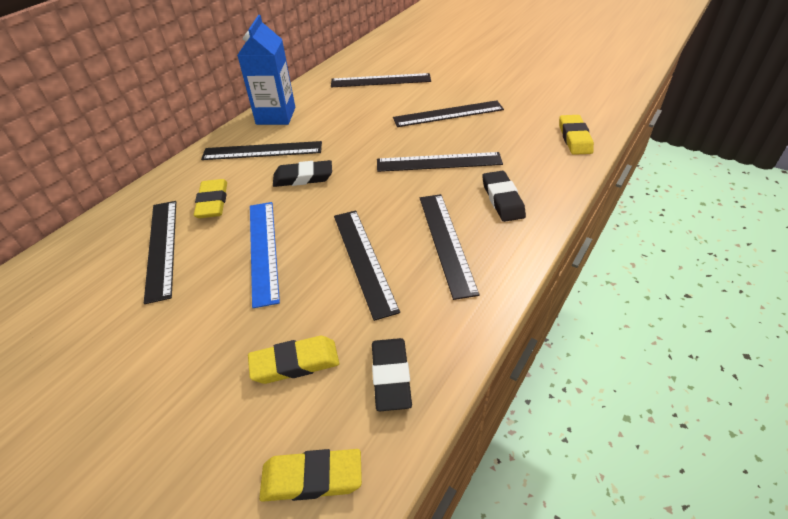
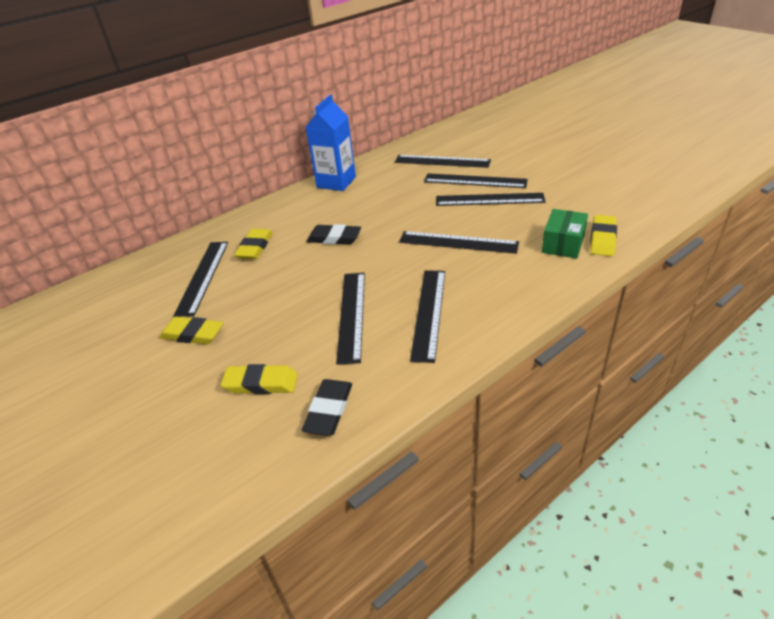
camera: 20 degrees right, 5 degrees down
black ruler [201,141,322,160] -> black ruler moved to [424,173,528,188]
blue ruler [250,202,280,308] -> none
yellow eraser [259,449,362,502] -> yellow eraser moved to [159,317,223,345]
black eraser [482,171,526,222] -> none
none -> green box [542,209,588,259]

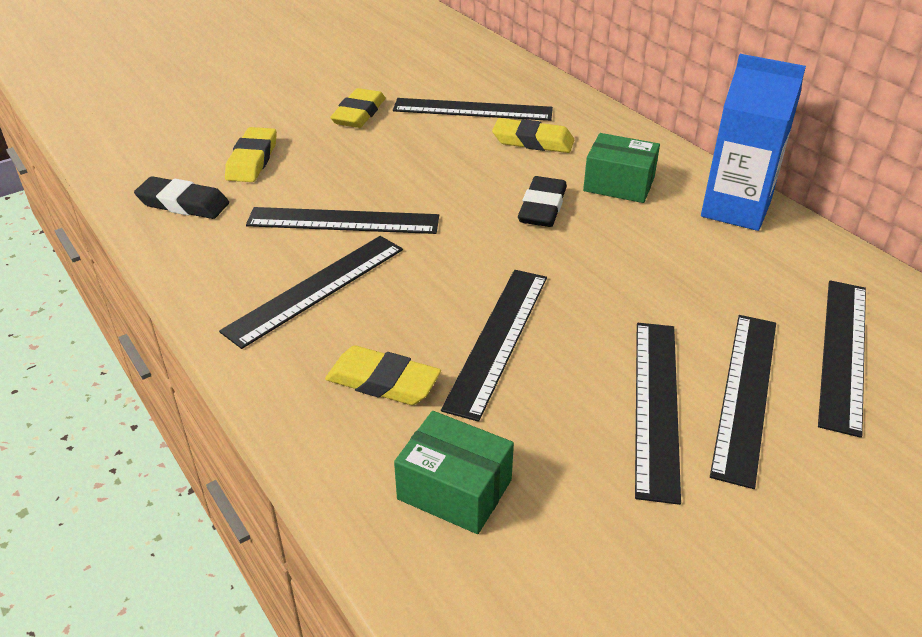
camera: 90 degrees right, 0 degrees up
black ruler [410,270,445,363] -> black ruler turned 60 degrees counterclockwise [219,236,403,349]
yellow eraser [590,215,617,256] -> yellow eraser moved to [325,345,441,405]
none -> green box [583,133,660,203]

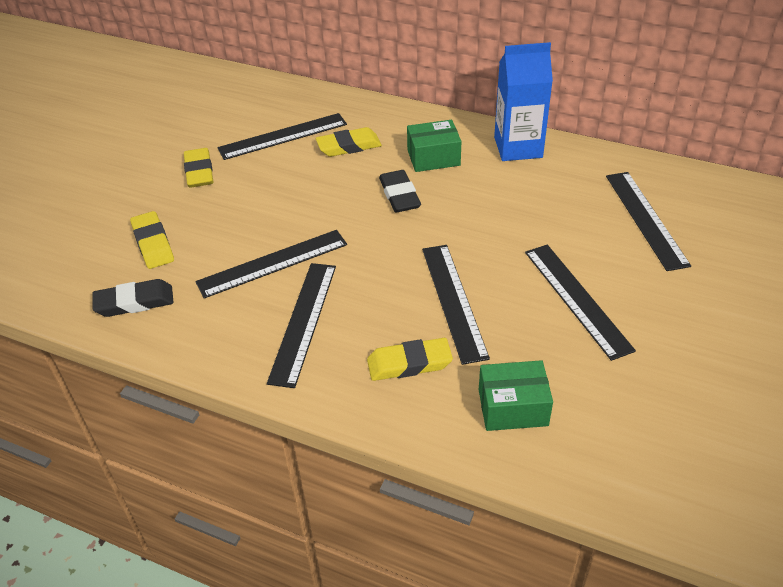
camera: 30 degrees left, 5 degrees up
black ruler [710,315,776,489] -> none

